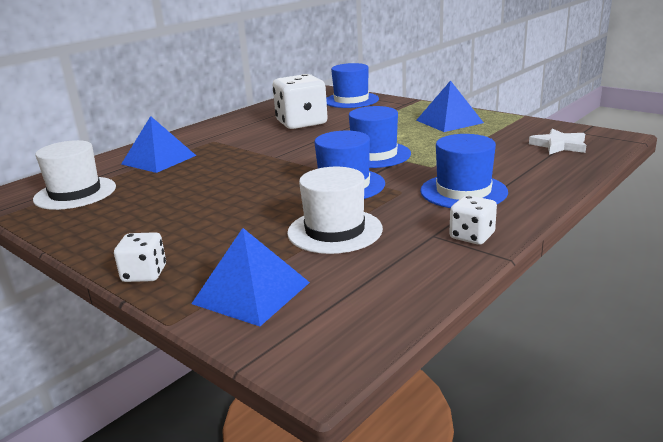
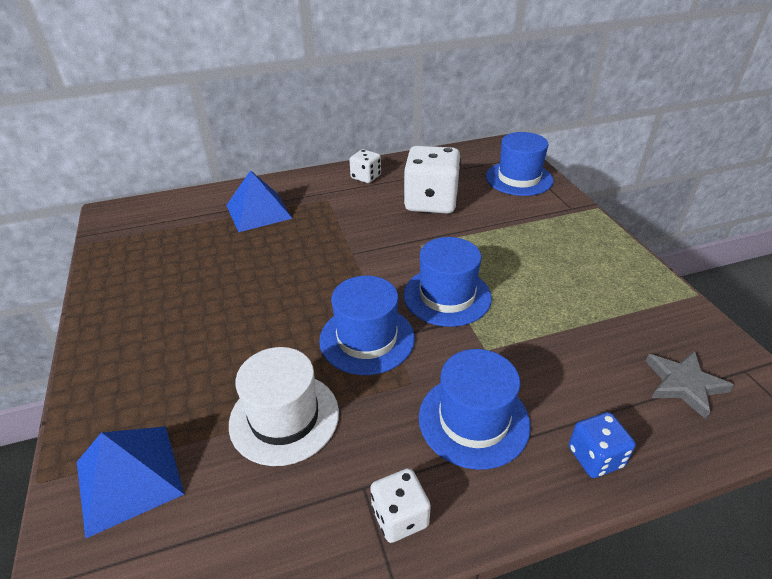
camera: 30 degrees right, 15 degrees up
white hat [33,140,116,210] -> none
white dice [114,232,166,282] -> white dice moved to [350,149,381,183]
blue pyramid [416,80,484,132] -> none
white star [529,129,586,155] -> grey star [646,351,734,419]
none -> blue dice [569,412,636,478]

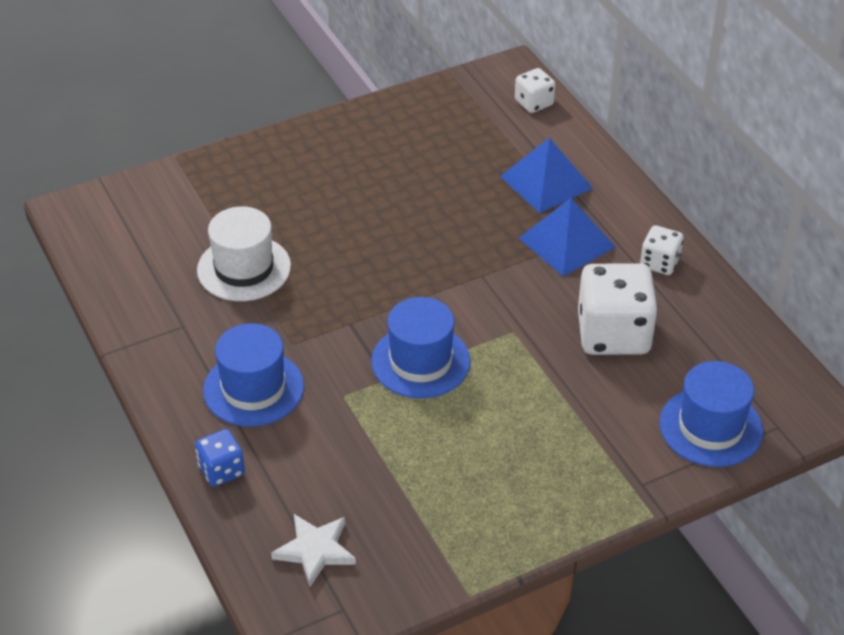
camera: 80 degrees right, 5 degrees up
blue pyramid [77,426,184,539] -> blue pyramid moved to [518,198,616,276]
blue hat [319,276,415,375] -> none
white dice [370,468,431,543] -> white dice moved to [515,68,555,113]
grey star [646,351,734,419] -> white star [271,514,356,587]

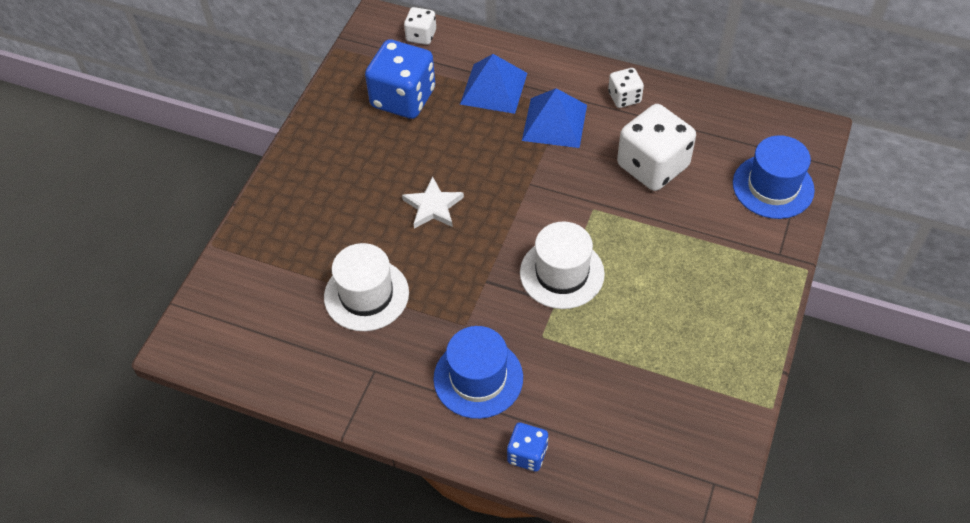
camera: 40 degrees left, 10 degrees up
white star [271,514,356,587] -> white star moved to [402,177,464,229]
blue hat [371,297,471,398] -> white hat [520,222,605,309]
none -> blue dice [365,39,435,119]

